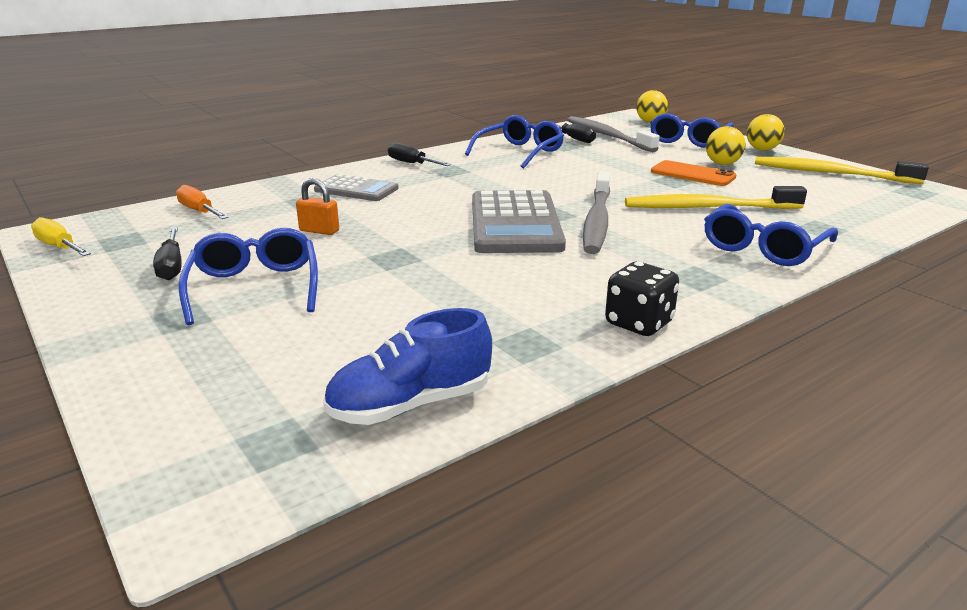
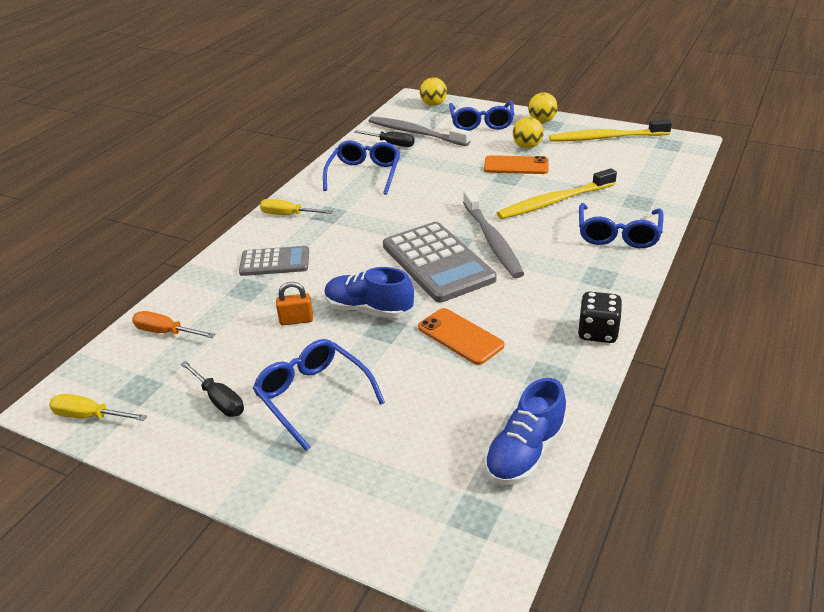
camera: 25 degrees left, 10 degrees up
black screwdriver [388,142,451,166] -> yellow screwdriver [260,199,333,215]
none -> blue shoe [324,267,414,318]
none -> orange phone [418,308,504,365]

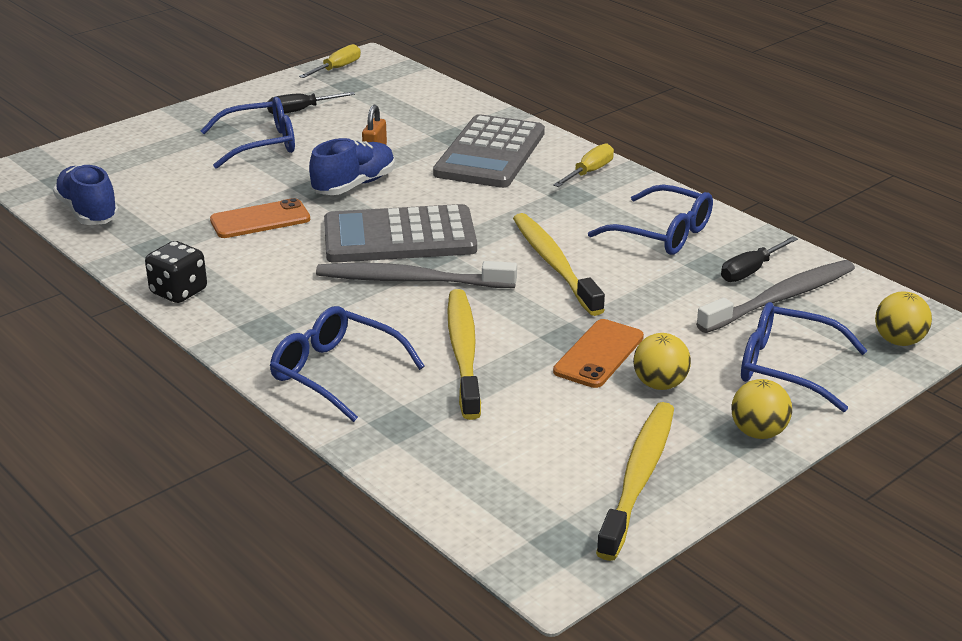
camera: 110 degrees right, 5 degrees down
orange screwdriver [132,311,215,338] -> none
grey calculator [239,246,309,276] -> grey calculator [433,114,545,188], size x1.71
none -> yellow toothbrush [513,213,605,316]

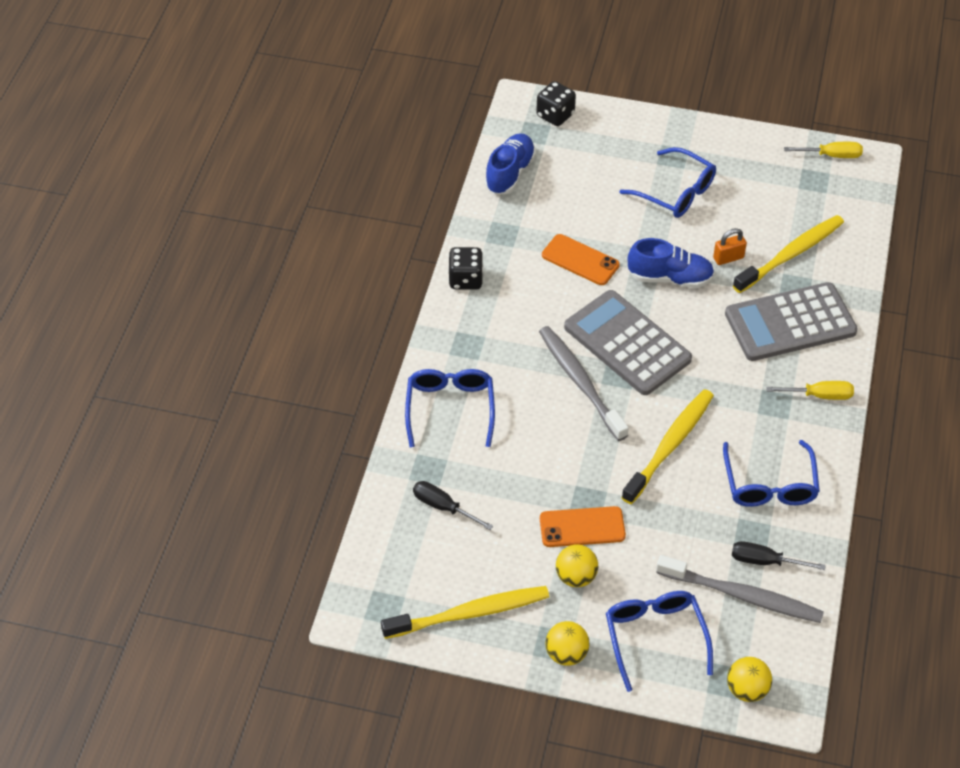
camera: 55 degrees right, 20 degrees up
black screwdriver [267,92,355,114] -> black screwdriver moved to [413,481,493,530]
yellow toothbrush [447,289,481,420] -> yellow toothbrush moved to [733,215,844,293]
none -> black dice [536,81,576,126]

